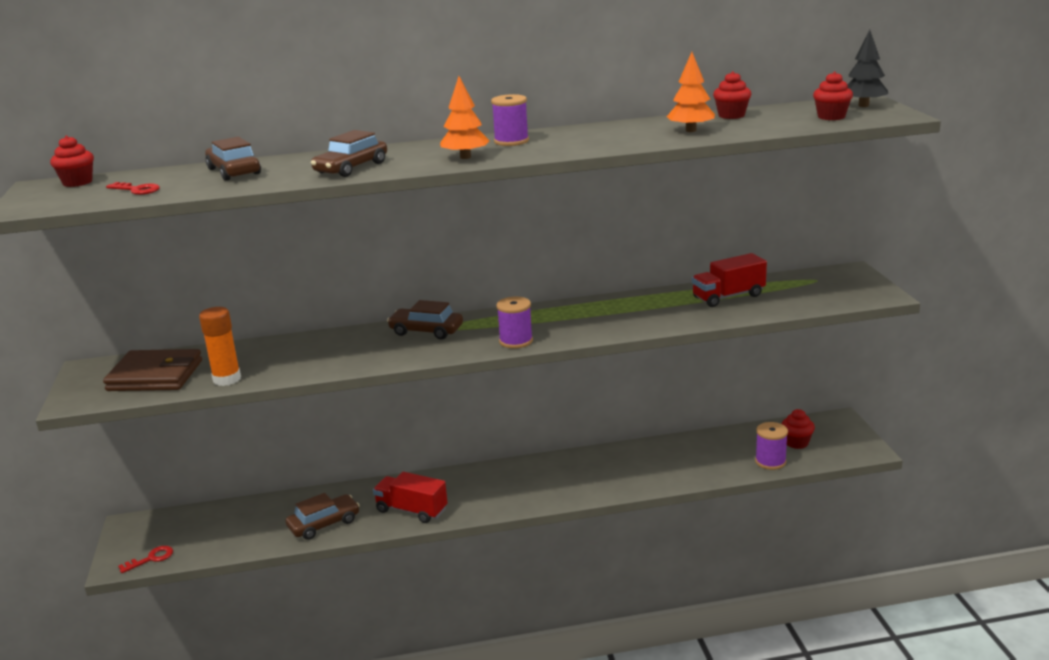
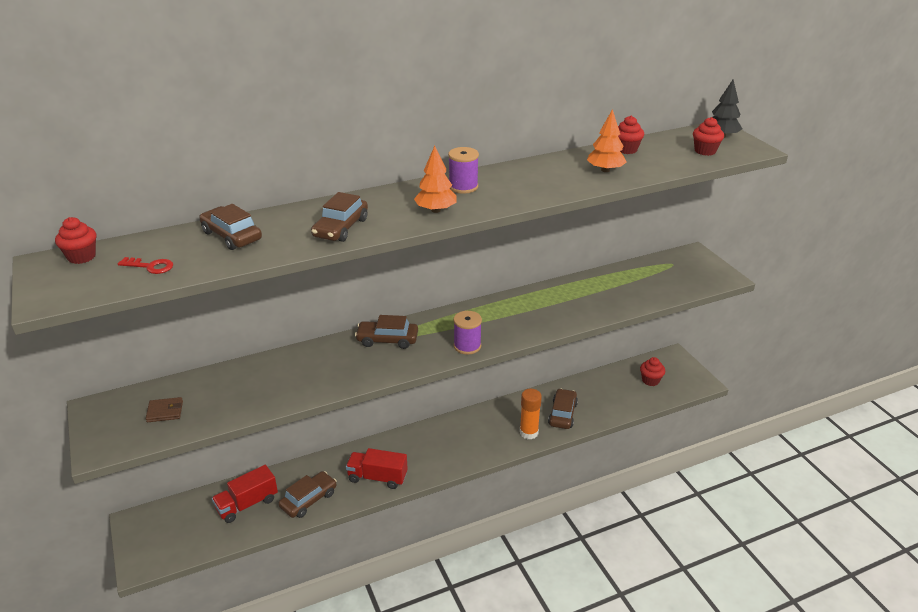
camera: 15 degrees left, 10 degrees up
brown wallet [103,349,202,391] -> brown wallet [146,397,183,422], size x0.48
red key [118,546,173,573] -> none
orange glue stick [199,307,241,386] -> orange glue stick moved to [520,389,542,439]
red truck [692,253,767,307] -> red truck moved to [212,465,278,523]
purple spool [755,422,788,470] -> none
none -> brown car [548,388,578,429]

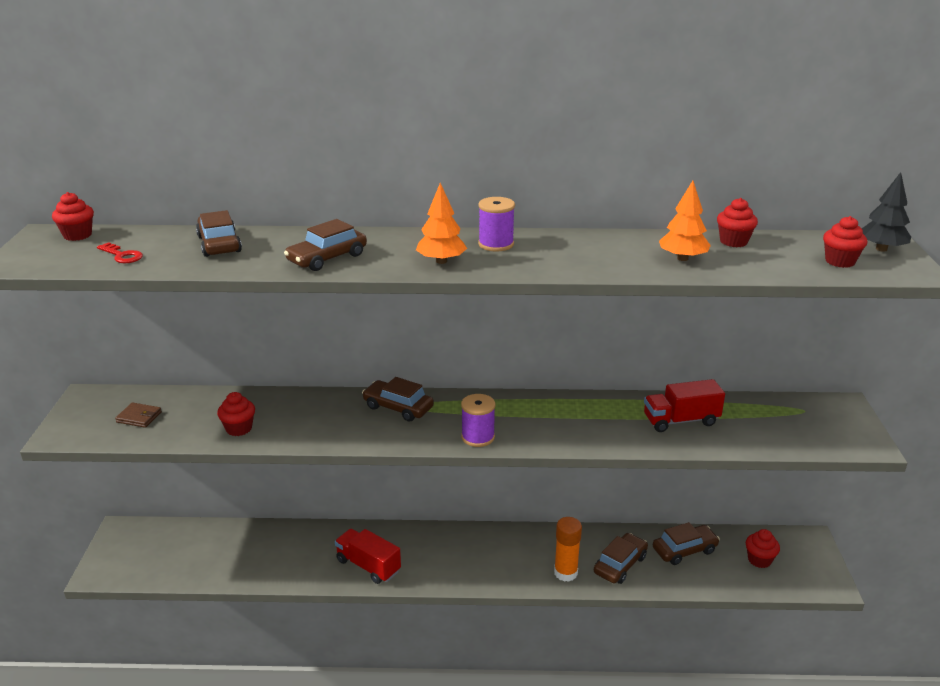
camera: 25 degrees right, 5 degrees down
red truck [212,465,278,523] -> red truck moved to [644,379,725,432]
brown car [278,471,337,518] -> brown car moved to [653,522,720,565]
none -> red cupcake [217,392,255,436]

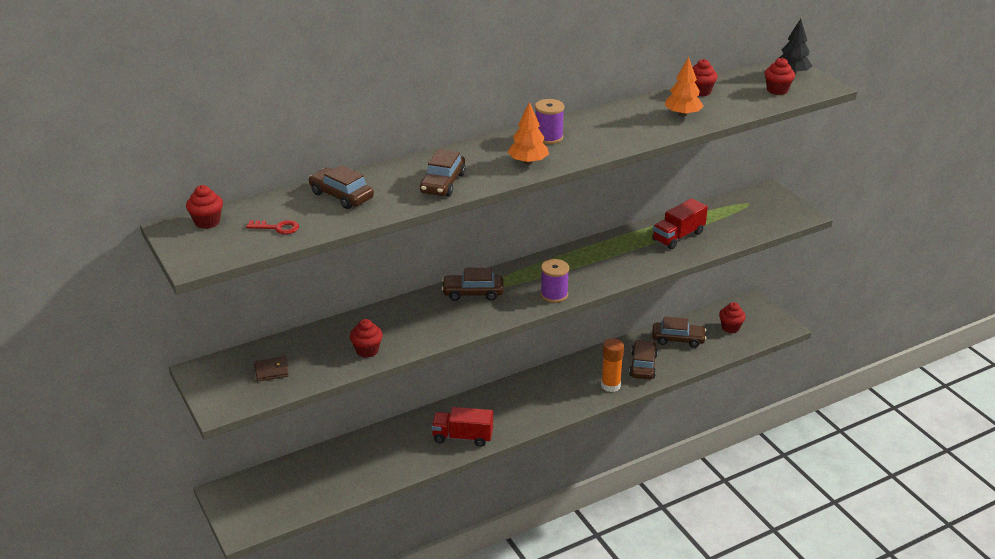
camera: 30 degrees left, 5 degrees up
brown car [653,522,720,565] -> brown car turned 60 degrees clockwise [652,317,706,348]

